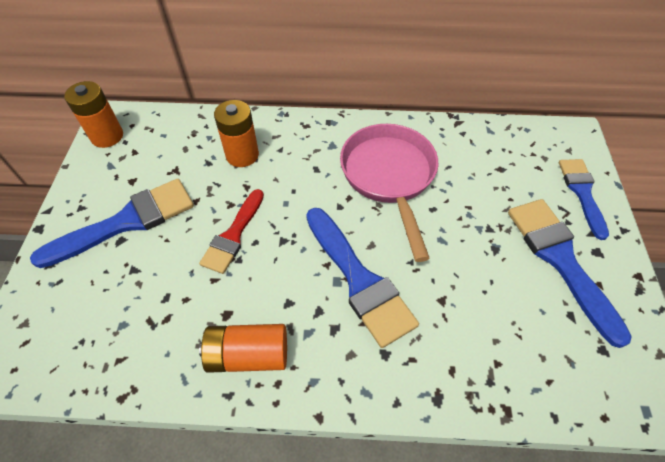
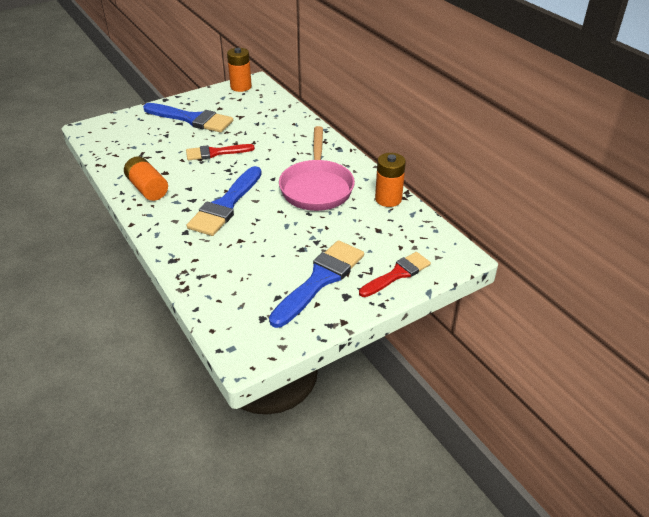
camera: 55 degrees right, 15 degrees down
orange battery [214,100,259,167] -> orange battery moved to [375,153,406,207]
pink pan [340,124,438,262] -> pink pan turned 135 degrees clockwise [279,126,355,211]
blue brush [559,159,609,240] -> red brush [359,252,431,297]

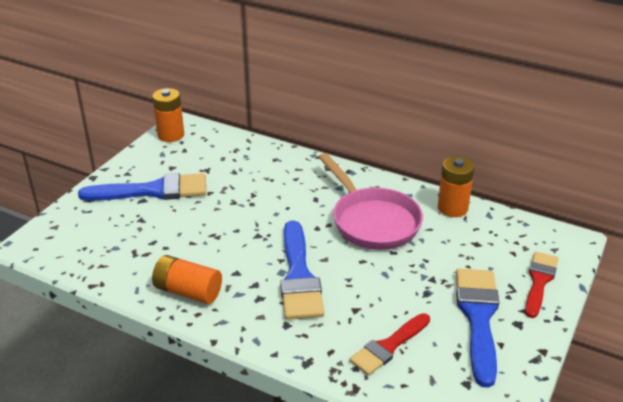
camera: 30 degrees left, 5 degrees down
red brush [186,144,255,160] -> red brush moved to [349,313,430,376]

